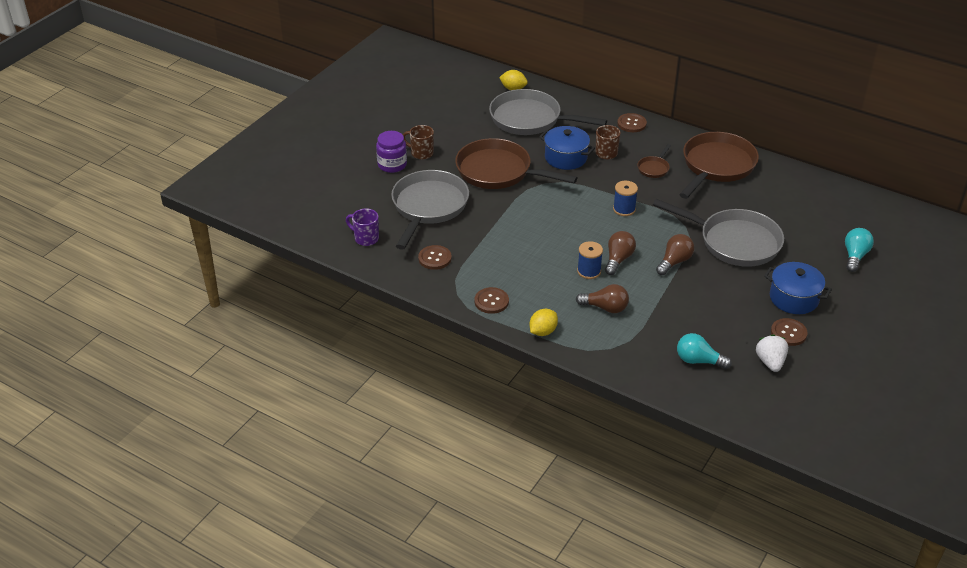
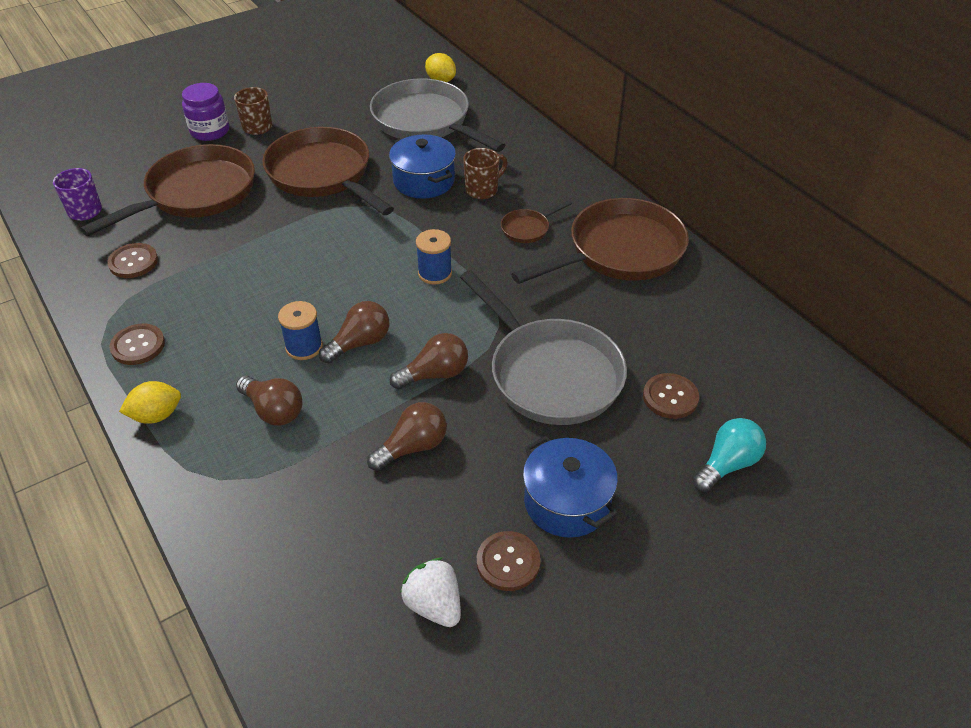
camera: 25 degrees right, 5 degrees up
grey pan [391,170,469,250] -> brown pan [80,144,255,236]
brown button [617,113,647,132] -> brown button moved to [643,373,699,419]
turquoise light bulb [677,333,731,369] -> none
white strawberry [756,334,788,372] -> white strawberry turned 60 degrees counterclockwise [400,558,461,627]
none -> brown light bulb [367,402,447,471]

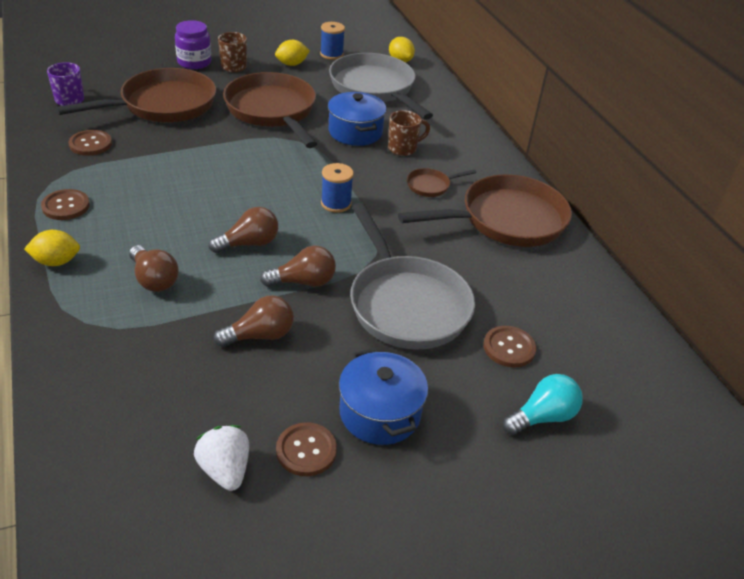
camera: 10 degrees right, 5 degrees down
blue spool [278,301,323,360] -> blue spool moved to [320,22,345,60]
none -> yellow lemon [275,40,310,66]

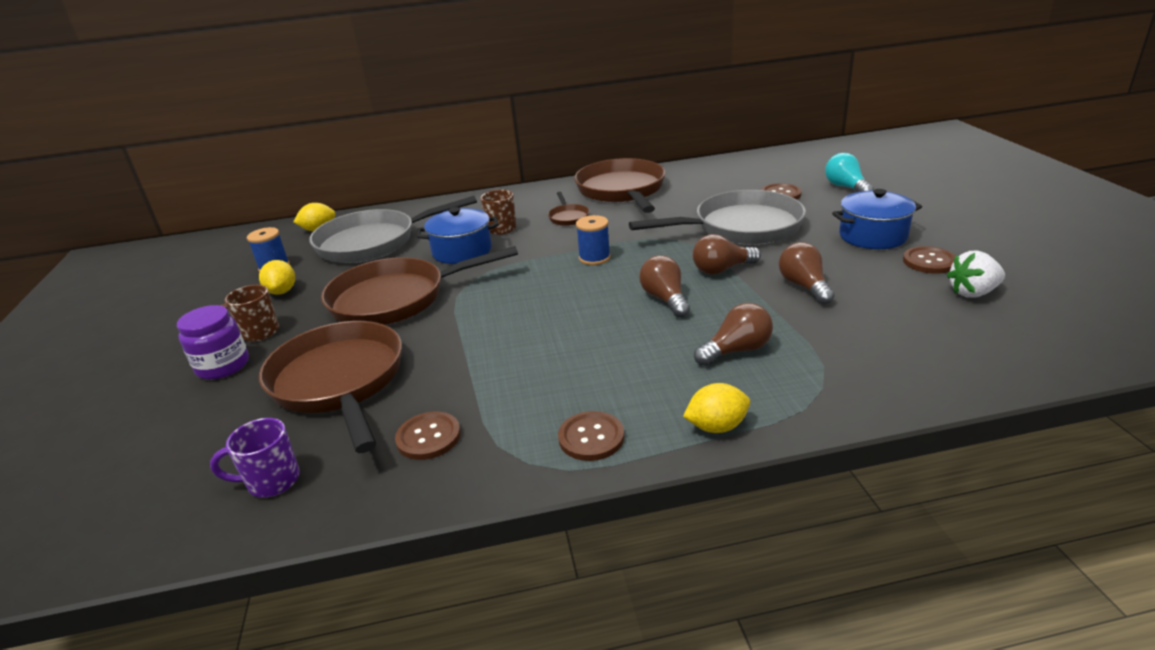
camera: 75 degrees left, 10 degrees down
yellow lemon [24,230,80,266] -> yellow lemon turned 75 degrees clockwise [683,383,750,433]
brown light bulb [260,246,336,287] -> brown light bulb turned 105 degrees counterclockwise [692,234,761,275]

